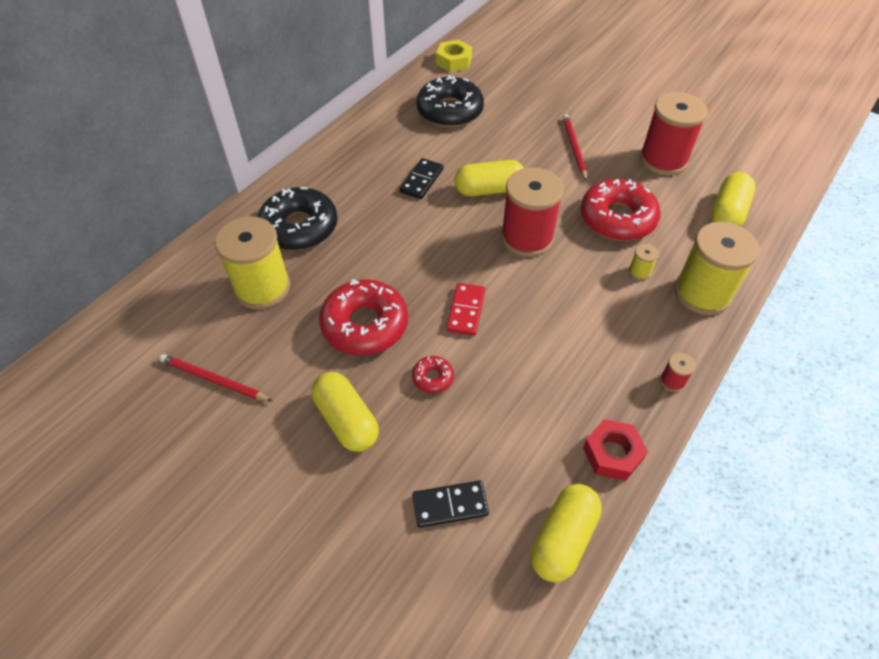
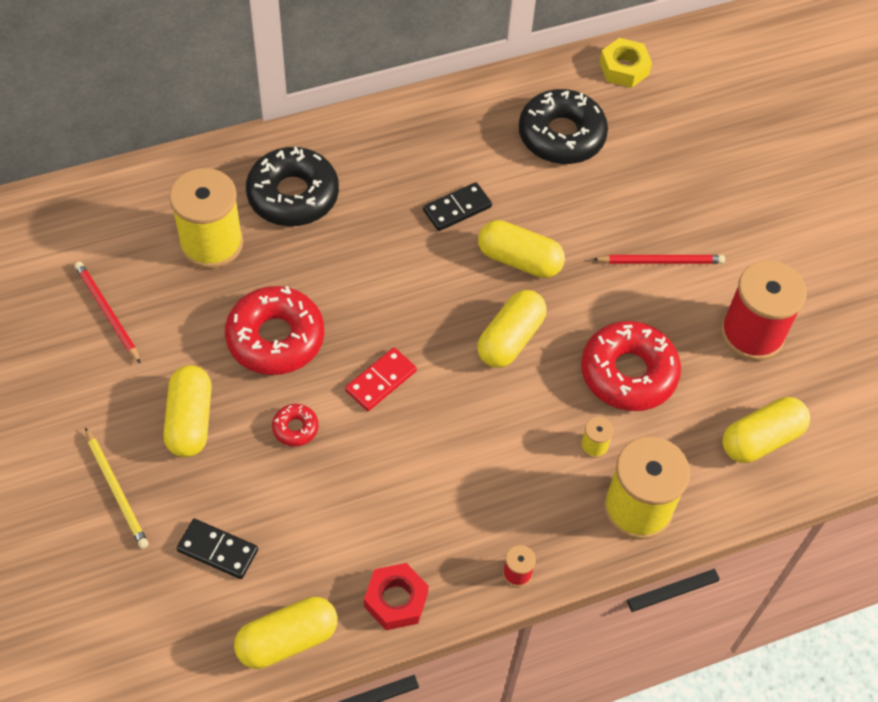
camera: 30 degrees right, 5 degrees up
red spool [501,168,564,257] -> yellow capsule [477,290,547,368]
red pencil [563,114,587,182] -> red pencil turned 60 degrees clockwise [593,255,725,264]
none -> yellow pencil [85,427,149,549]

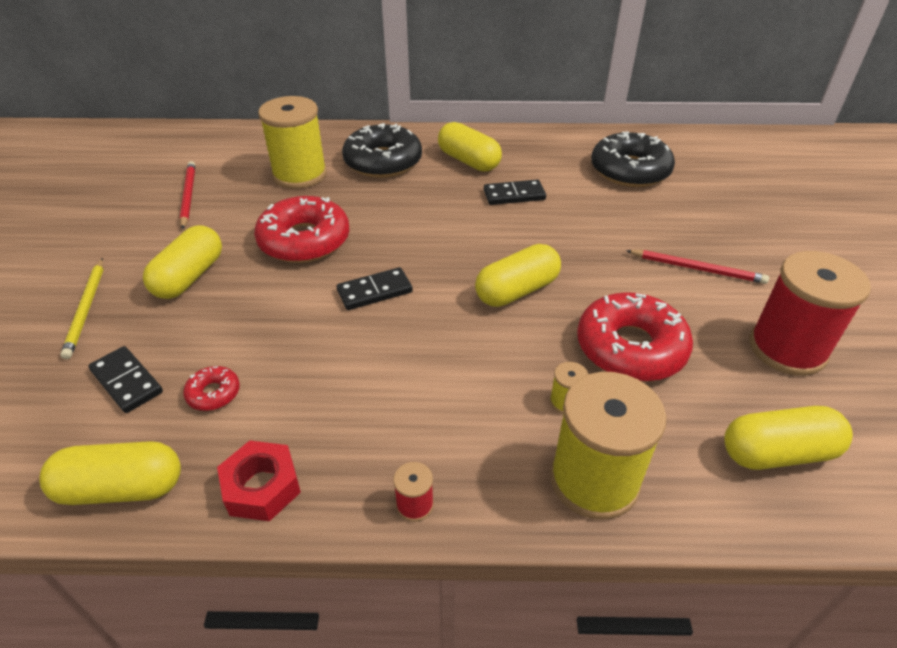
camera: 25 degrees right, 15 degrees down
red donut [272,404,318,446] -> red donut moved to [183,366,240,411]
red domino [345,348,417,411] -> black domino [337,267,413,310]
yellow capsule [478,220,565,278] -> yellow capsule moved to [438,122,502,172]
yellow nut [599,38,652,88] -> none

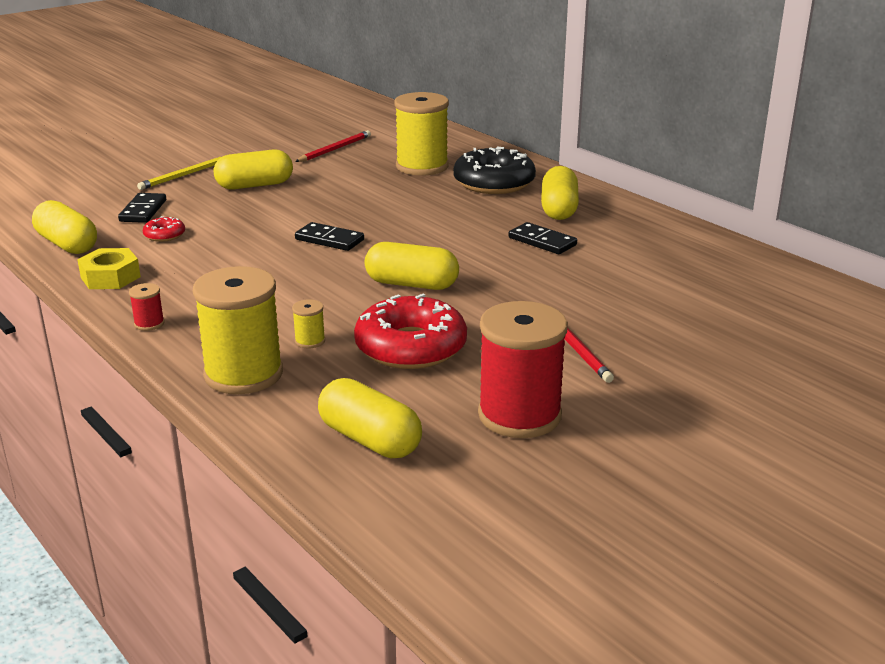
camera: 50 degrees right, 15 degrees down
red nut [217,441,301,521] -> yellow nut [77,248,141,289]
red donut [254,196,350,263] -> none
black donut [591,131,675,187] -> none

